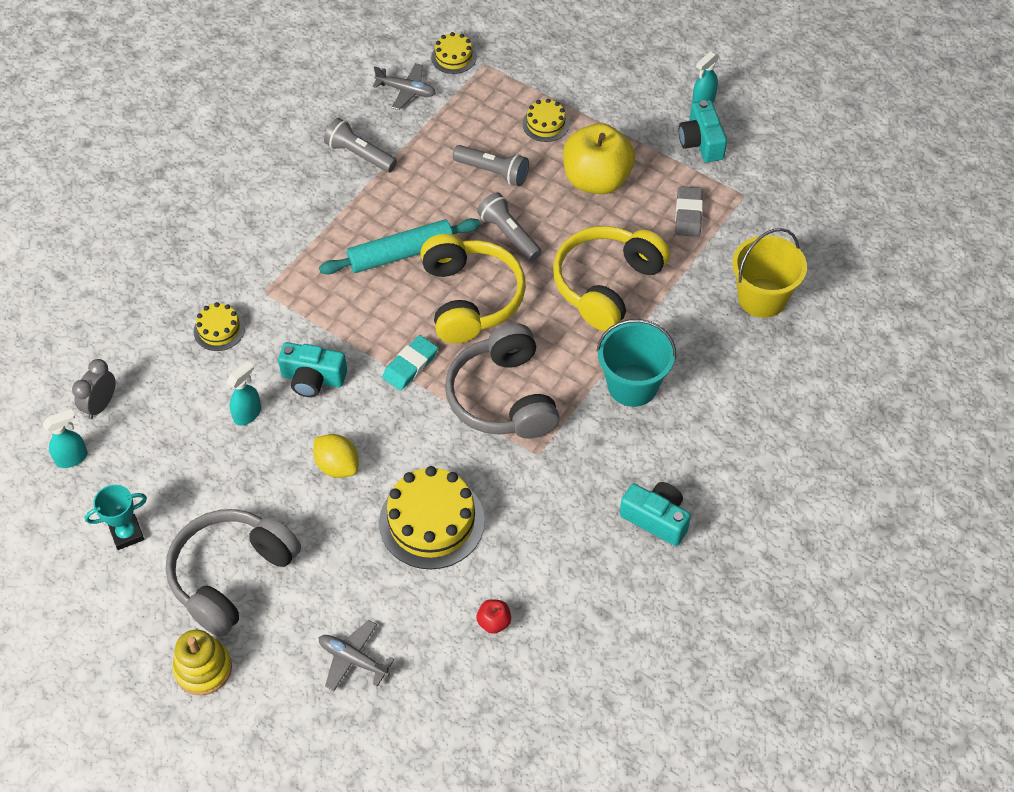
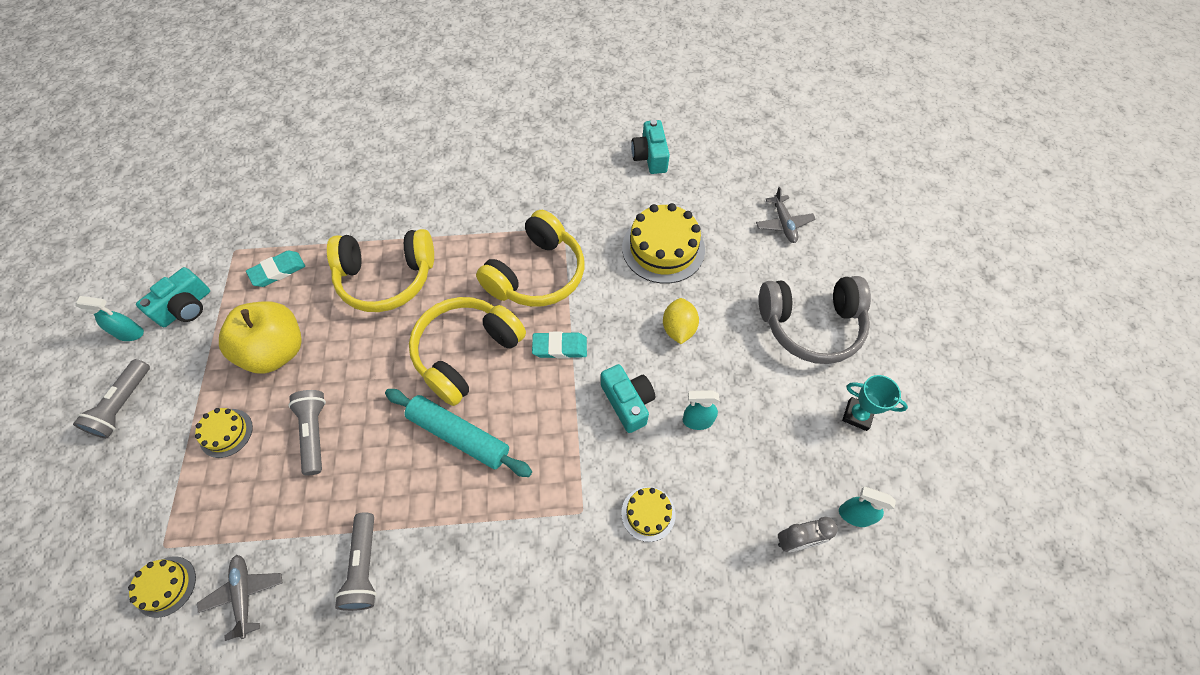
camera: 130 degrees left, 5 degrees up
yellow stacking toy [173,630,232,695] -> none
grey headphones [445,323,560,439] -> yellow headphones [476,210,585,307]
grey flashlight [477,192,542,262] -> grey flashlight moved to [73,359,150,438]
red apple [477,599,511,634] -> none
turquoise bucket [596,319,676,407] -> none
turquoise camera [620,482,691,546] -> turquoise camera moved to [631,120,670,174]
grey eraser [675,186,703,237] -> turquoise eraser [246,251,305,287]
yellow bucket [732,228,807,318] -> none

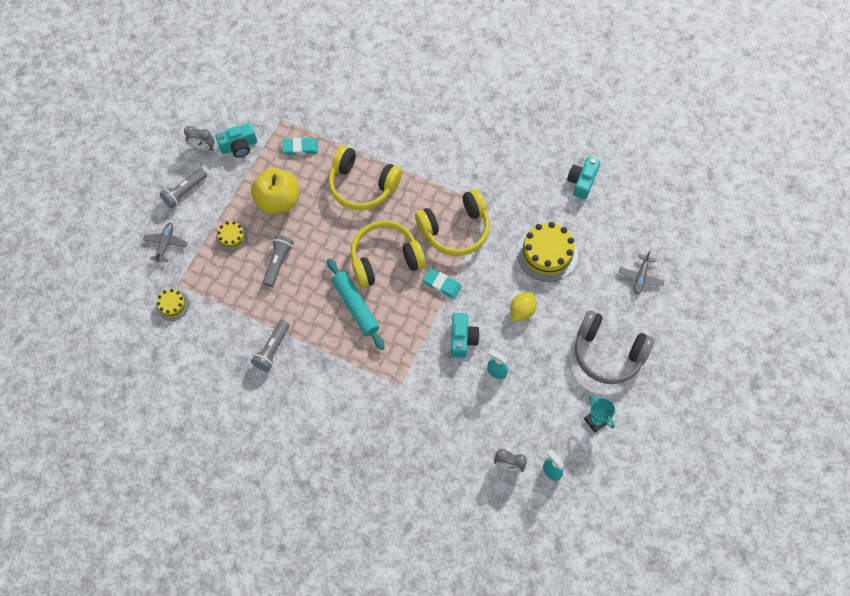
camera: 30 degrees right, 5 degrees up
turquoise spray bottle [75,296,144,341] -> grey clock [184,126,215,151]
grey plane [197,555,283,641] -> grey plane moved to [143,222,188,263]
yellow cake [621,487,676,542] -> none

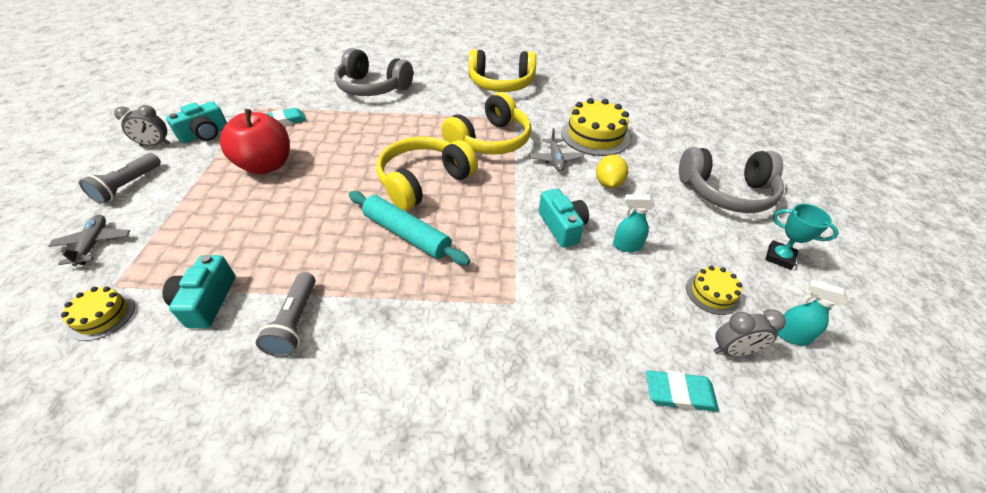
camera: 25 degrees left, 20 degrees down
yellow cake [216,221,248,252] -> yellow cake moved to [686,266,742,315]
yellow apple [251,168,299,215] -> red apple [220,109,290,174]
grey flashlight [263,235,294,287] -> none
yellow headphones [328,145,402,210] -> yellow headphones moved to [468,49,536,92]
turquoise eraser [423,268,462,299] -> turquoise eraser moved to [646,370,719,412]
turquoise camera [567,157,600,199] -> turquoise camera moved to [162,255,235,328]
grey plane [619,251,664,295] -> grey plane moved to [529,128,584,172]
none -> grey headphones [334,48,413,96]

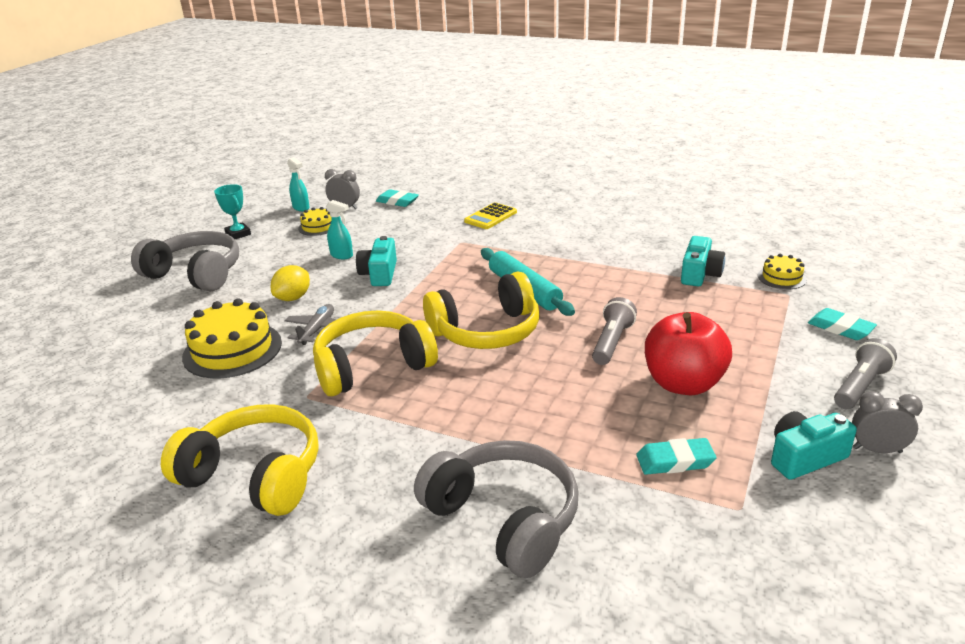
camera: 155 degrees left, 15 degrees down
grey plane [49,215,130,266] -> turquoise eraser [808,308,877,340]
grey flashlight [256,272,315,357] -> grey flashlight moved to [592,297,637,365]
none -> yellow calculator [464,202,517,229]

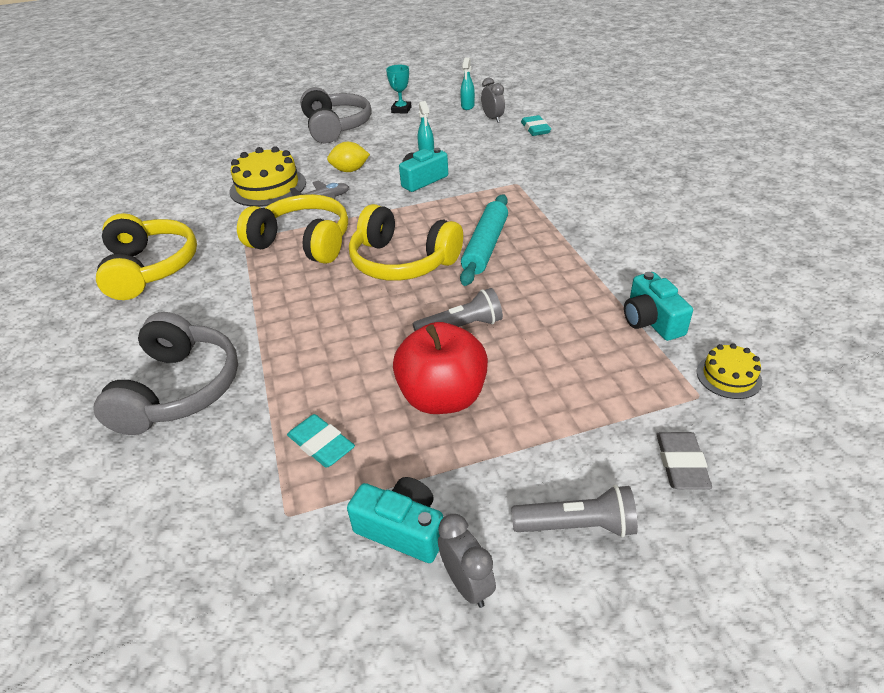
camera: 50 degrees right, 10 degrees up
yellow cake [298,207,332,236] -> none
yellow calculator [464,202,517,229] -> none
turquoise camera [681,236,725,286] -> turquoise camera turned 90 degrees clockwise [624,272,693,341]
turquoise eraser [808,308,877,340] -> grey eraser [656,432,712,489]

